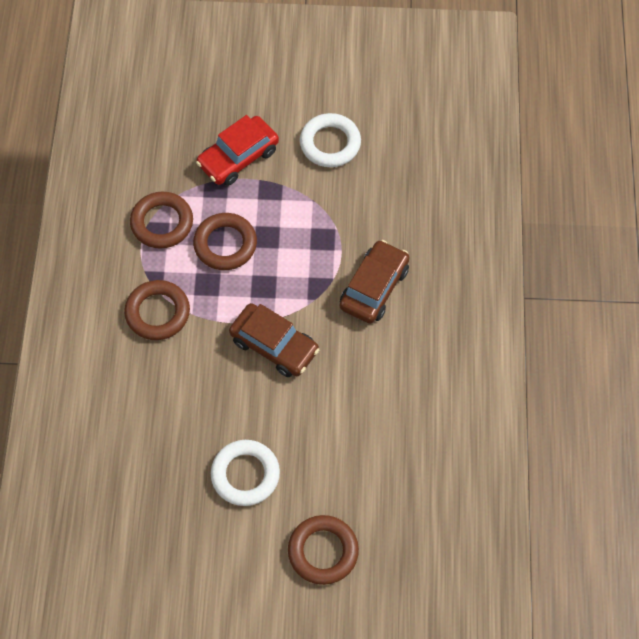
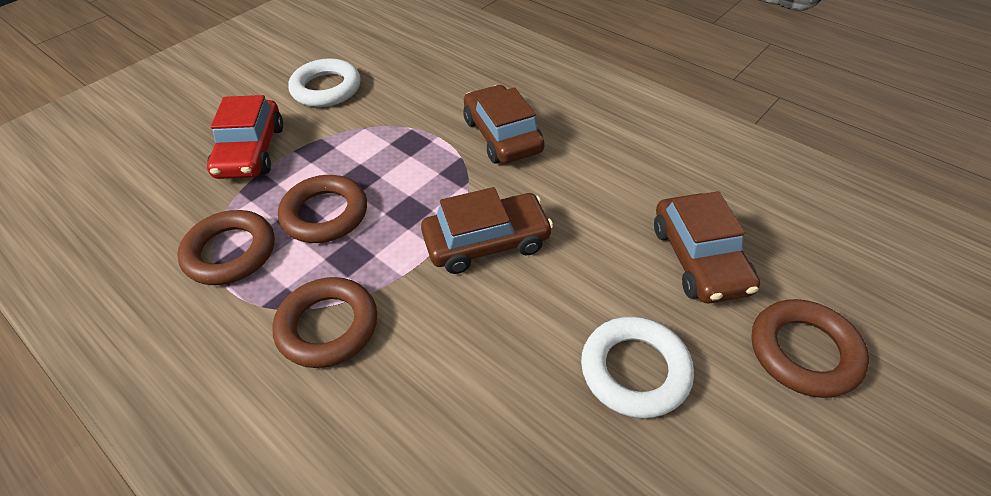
camera: 50 degrees left, 15 degrees down
none -> brown car [654,191,760,303]

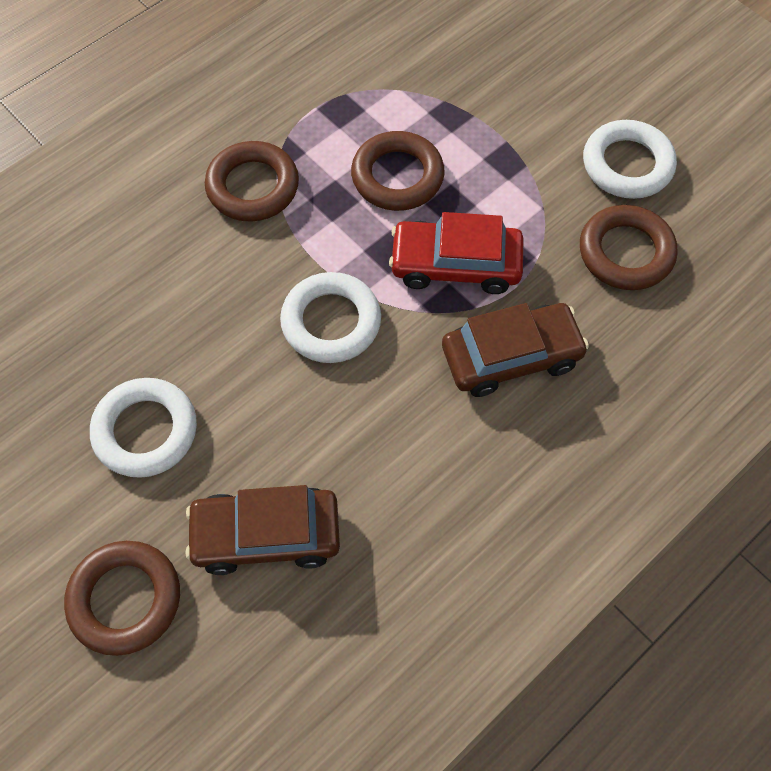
camera: 95 degrees right, 15 degrees up
brown ring [177,210,274,285] -> brown ring moved to [580,205,677,290]
red car [207,95,283,179] -> red car moved to [389,212,524,294]
brown car [421,187,553,274] -> white ring [280,272,381,363]

